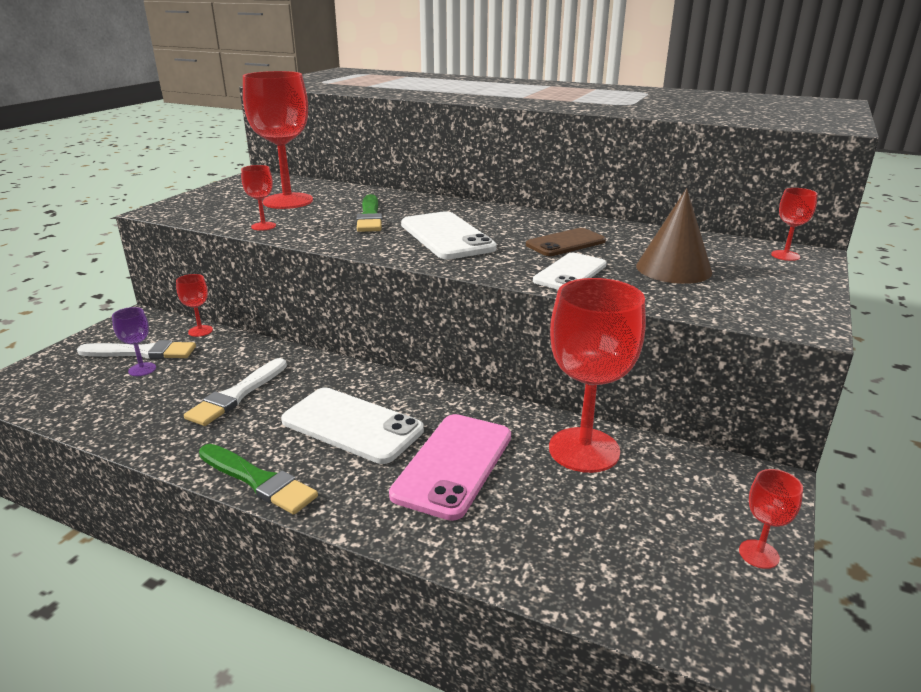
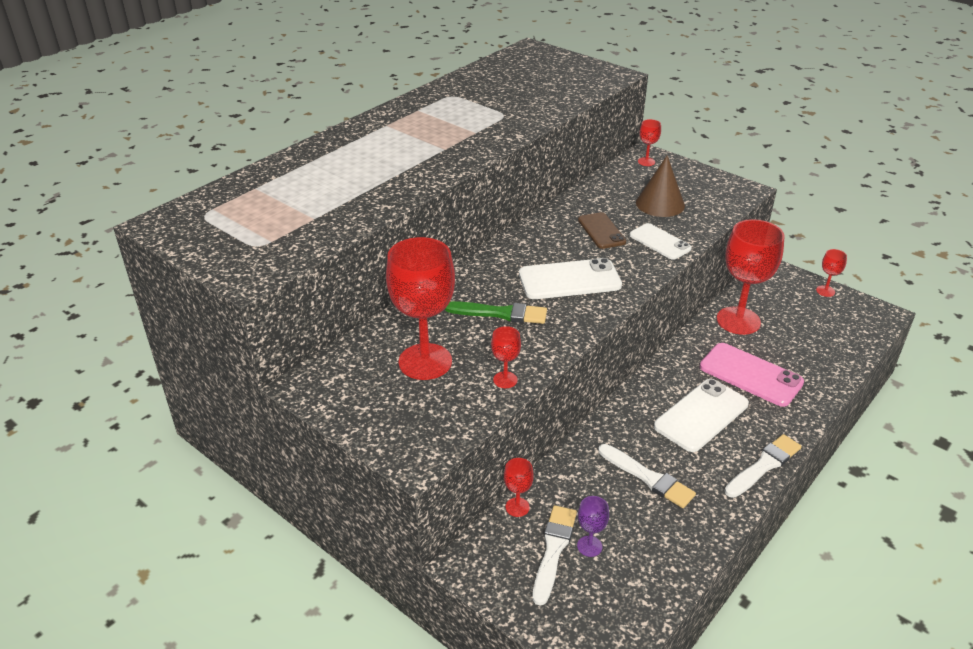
camera: 75 degrees left, 10 degrees up
green brush [199,444,318,515] -> white brush [725,434,802,498]

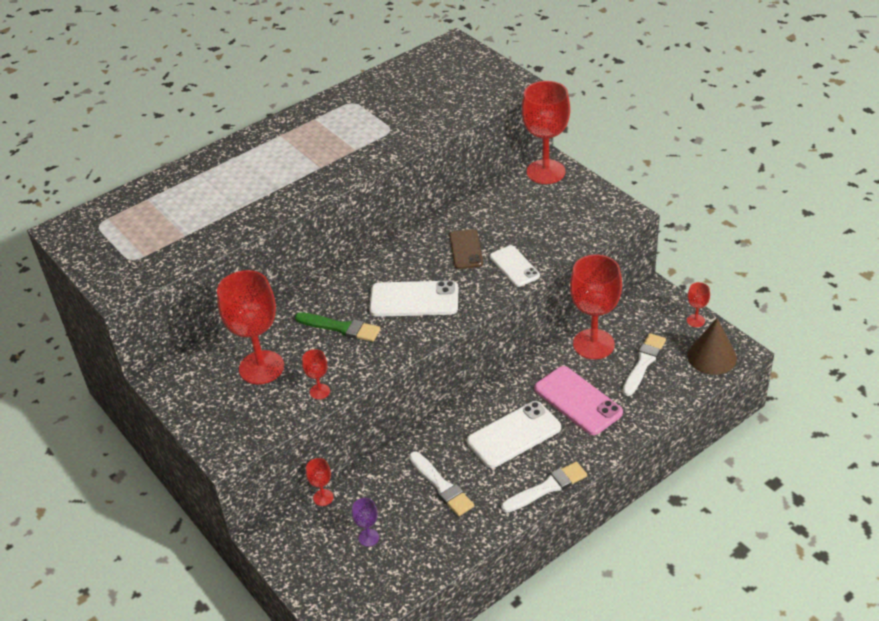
camera: 15 degrees right, 5 degrees up
white brush [533,505,577,606] -> white brush moved to [622,333,666,396]
brown cone [636,156,685,217] -> brown cone moved to [687,318,737,375]
red goblet [638,119,661,166] -> red goblet [522,81,570,184], size x2.26

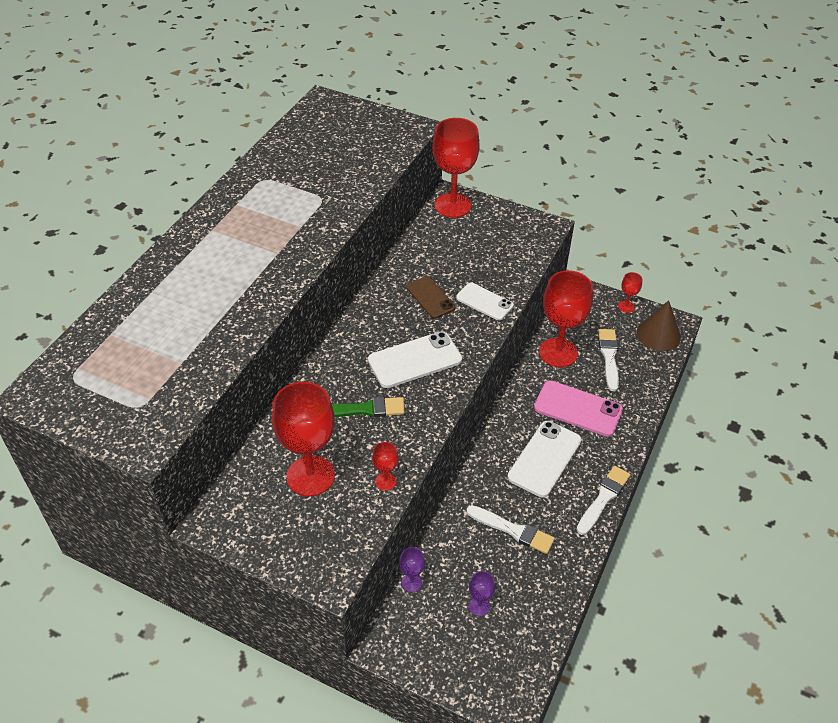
camera: 30 degrees left, 5 degrees up
red goblet [306,458,334,506] -> purple goblet [399,547,425,592]

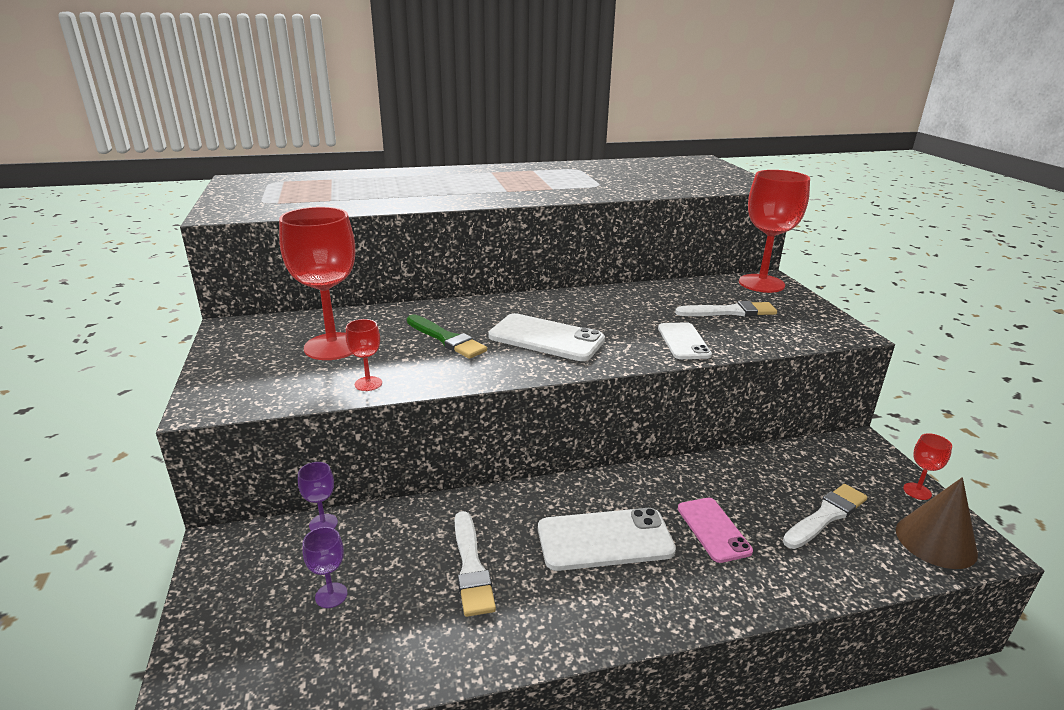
camera: 50 degrees right, 20 degrees down
brown phone [406,276,455,319] -> none
pink phone [534,380,623,437] -> pink phone [678,498,753,563], size x0.65
red goblet [539,270,593,367] -> none
white brush [577,466,631,535] -> white brush moved to [675,301,777,316]

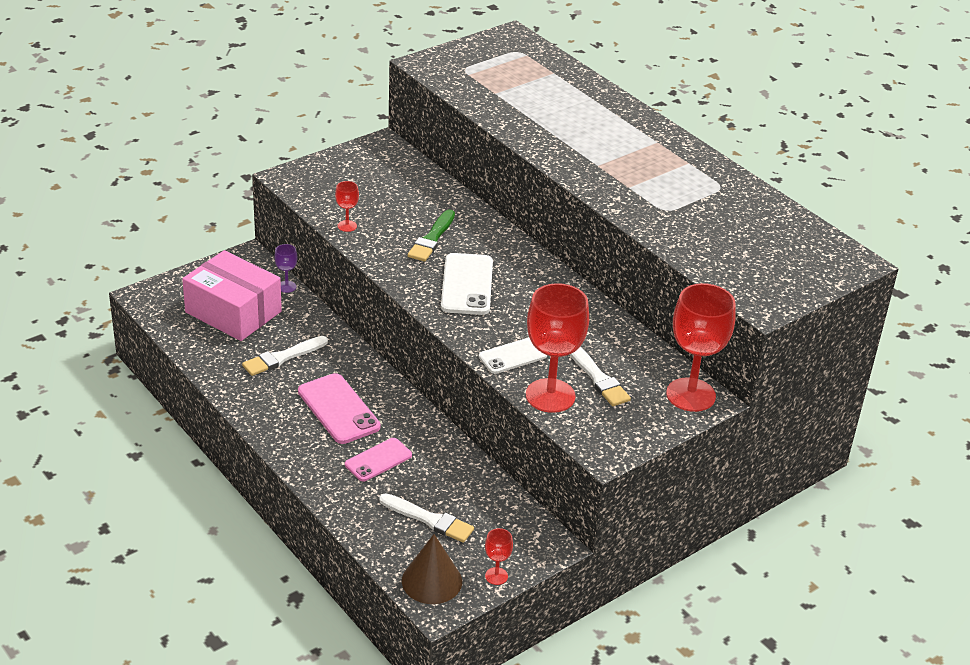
camera: 65 degrees right, 10 degrees up
red goblet [279,207,355,360] -> red goblet moved to [526,283,589,413]
purple goblet [302,527,347,608] -> pink box [182,250,282,341]
white phone [538,508,676,571] -> pink phone [298,373,380,444]

